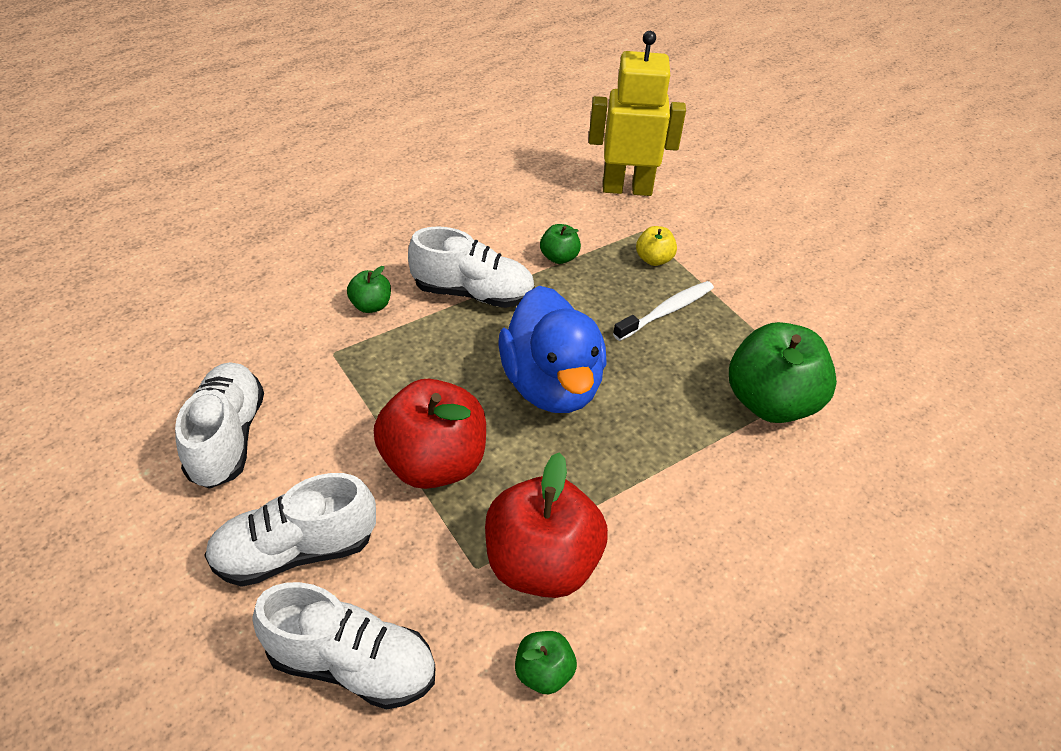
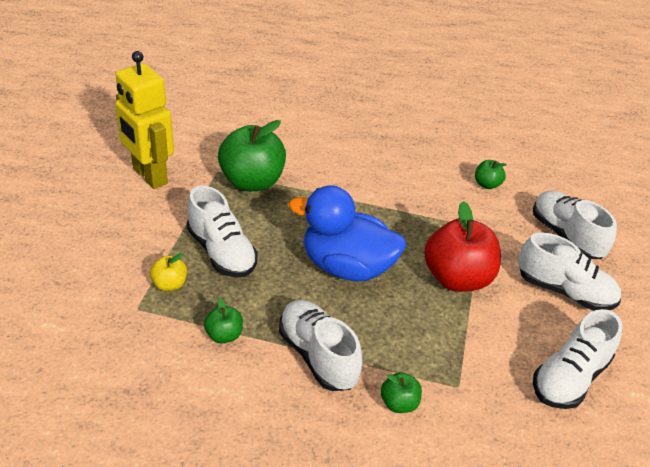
camera: 135 degrees left, 5 degrees down
red apple [485,452,608,598] -> none
blue duck [498,286,607,413] -> blue duck turned 105 degrees counterclockwise [289,185,406,281]
yellow robot [589,31,686,196] -> yellow robot moved to [115,51,174,189]
white toothbrush [613,281,714,341] -> white shoe [187,185,258,278]

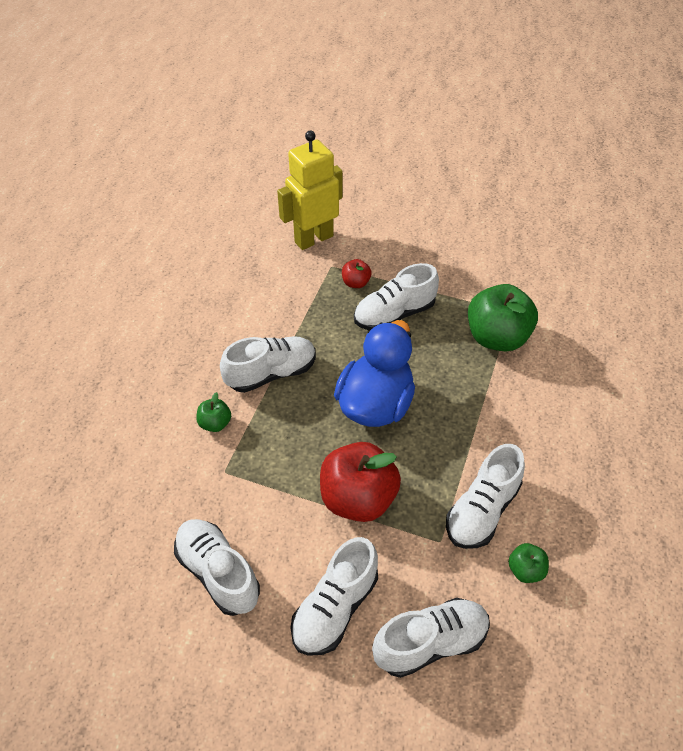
camera: 100 degrees right, 10 degrees up
yellow robot [115,51,174,189] -> yellow robot moved to [277,131,343,250]
yellow apple [150,253,187,291] -> red apple [342,259,372,288]
green apple [204,298,243,343] -> none
none -> white shoe [446,444,525,549]

